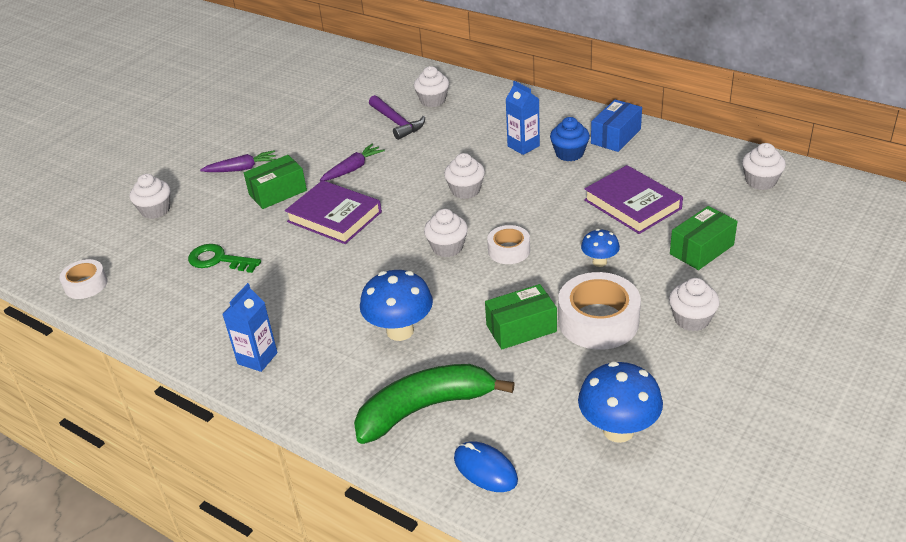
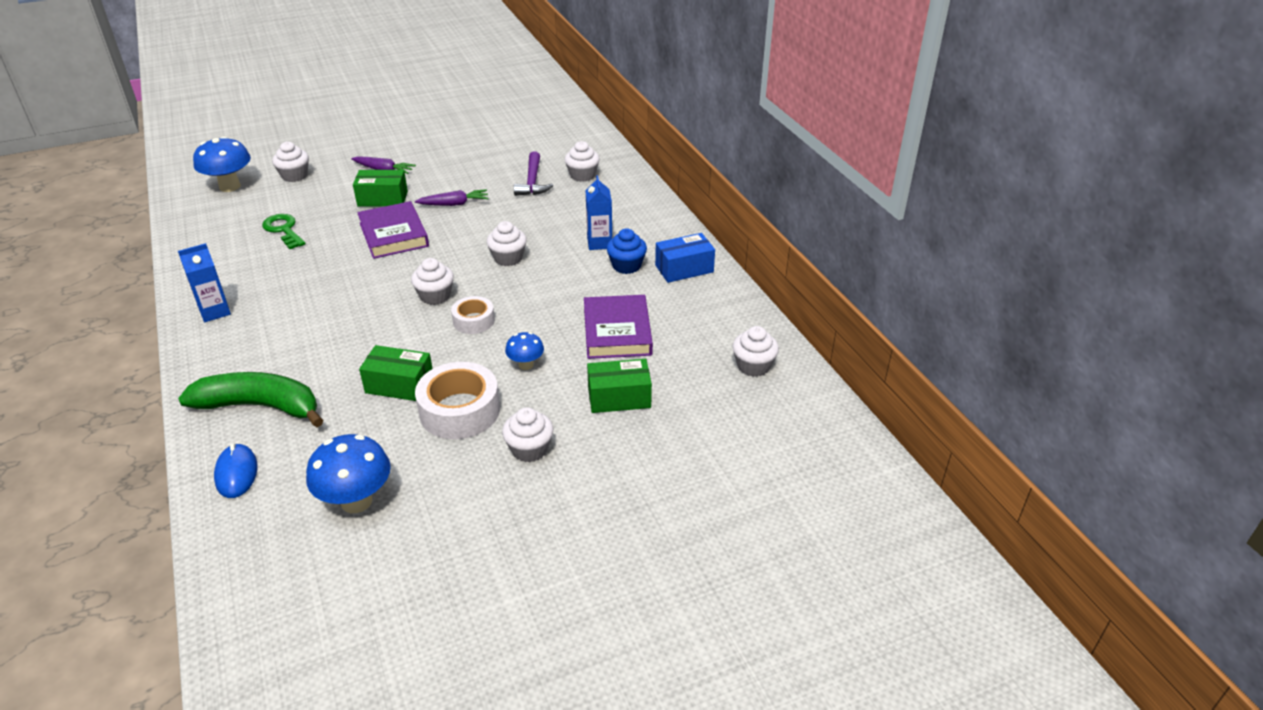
camera: 30 degrees right, 0 degrees up
white tape [59,259,107,299] -> none
blue mushroom [360,270,433,341] -> blue mushroom moved to [193,136,251,192]

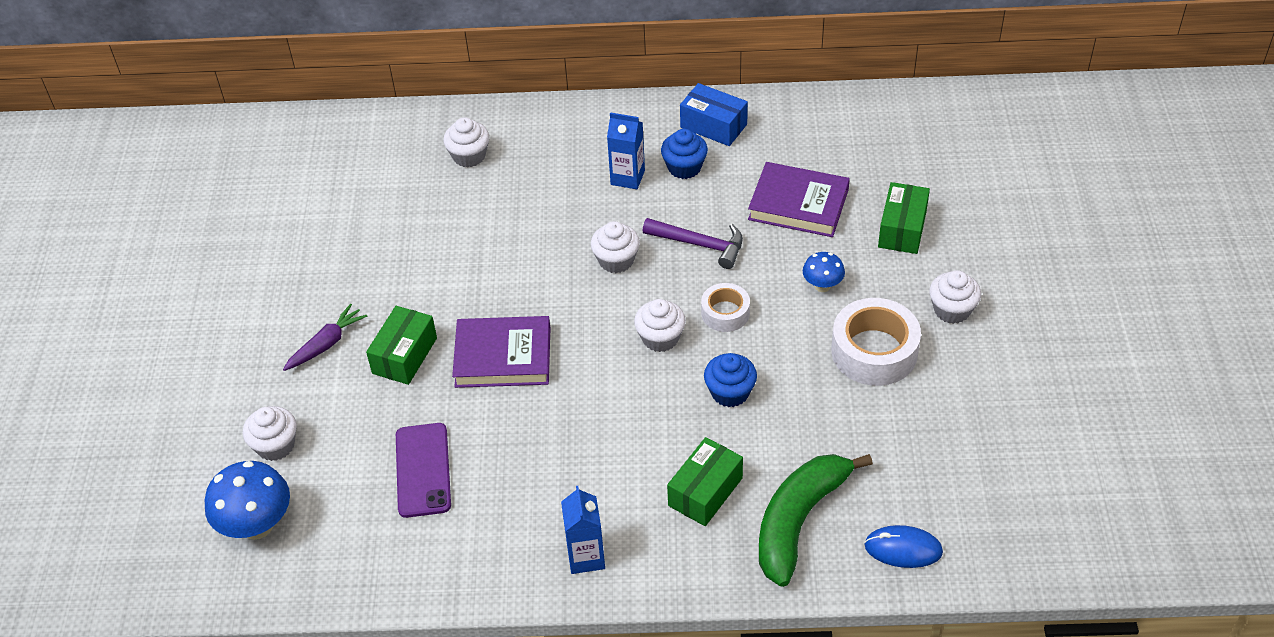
camera: 65 degrees left, 10 degrees up
green key [262,214,306,249] -> purple phone [396,423,451,518]
blue mushroom [306,434,391,513] -> none
green box [359,345,433,401] -> green box moved to [667,437,743,526]
purple carrot [415,189,489,206] -> none
purple hammer [514,151,553,196] -> purple hammer moved to [643,218,743,269]
blue box [655,233,715,283] -> blue box turned 60 degrees counterclockwise [680,83,748,146]
white cupcake [732,326,779,377] -> none
none -> blue cupcake [704,353,757,407]

